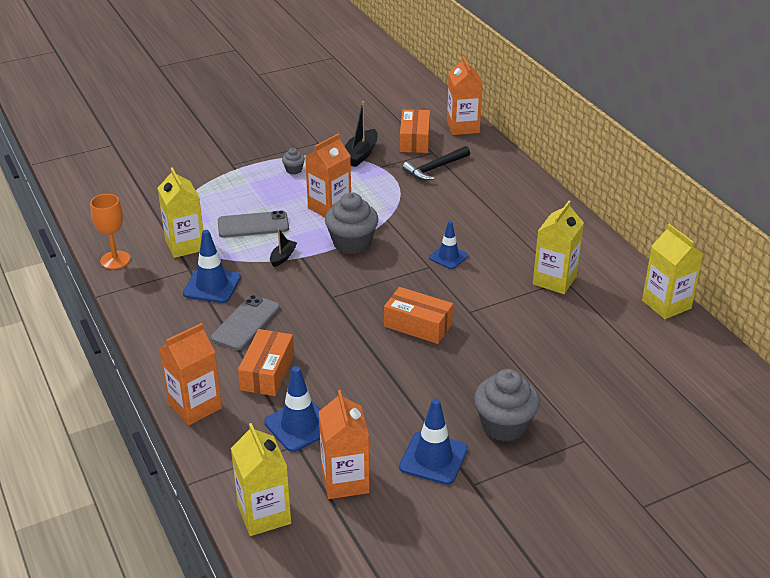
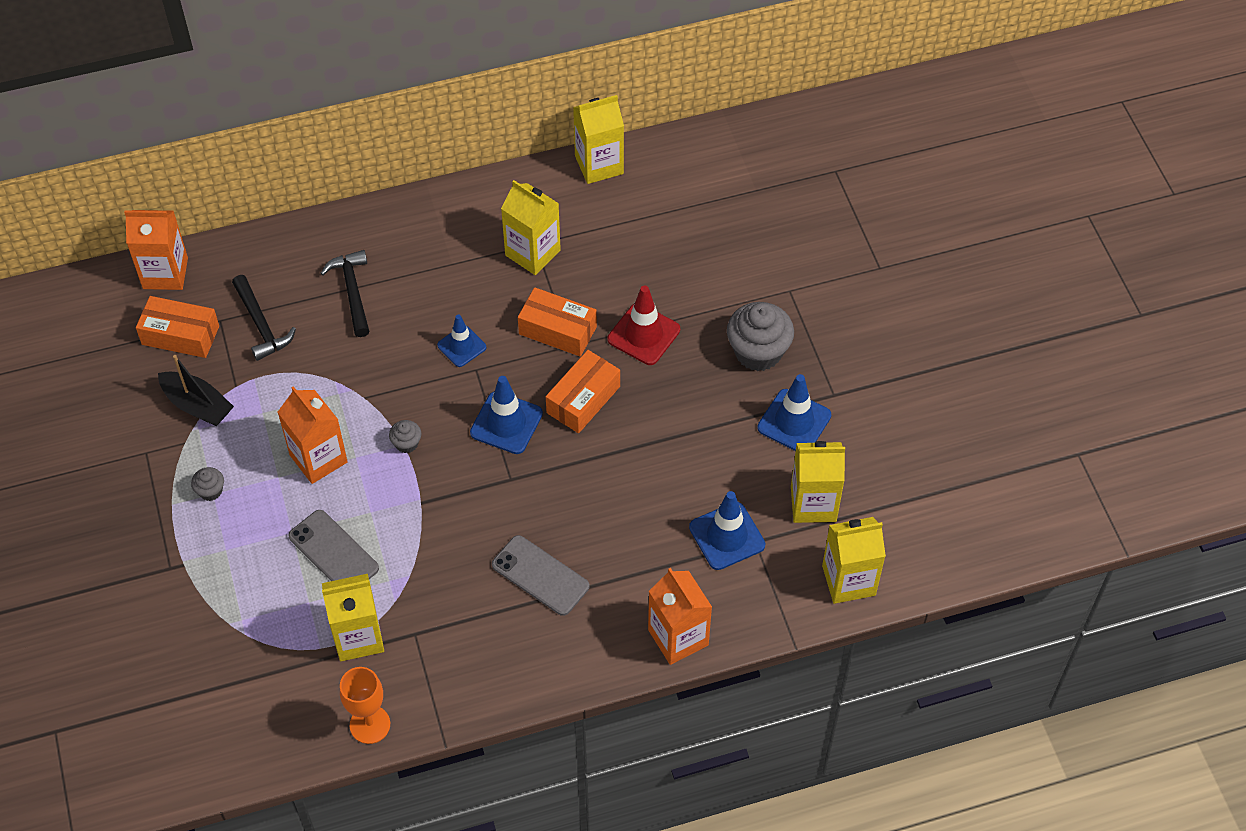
camera: 80 degrees left, 20 degrees up
blue traffic cone [183,230,241,303] -> blue traffic cone moved to [470,376,543,454]
grey phone [218,211,289,238] -> grey phone turned 45 degrees counterclockwise [288,510,379,581]
orange box [238,329,294,396] -> orange box moved to [518,287,597,357]
black boat [270,229,297,267] -> none
orange carton [319,390,370,499] -> yellow carton [791,441,845,523]
grey cupcake [325,192,378,255] -> grey cupcake [389,420,421,453], size x0.47
none -> black hammer [320,250,369,337]
none -> red traffic cone [608,285,680,365]

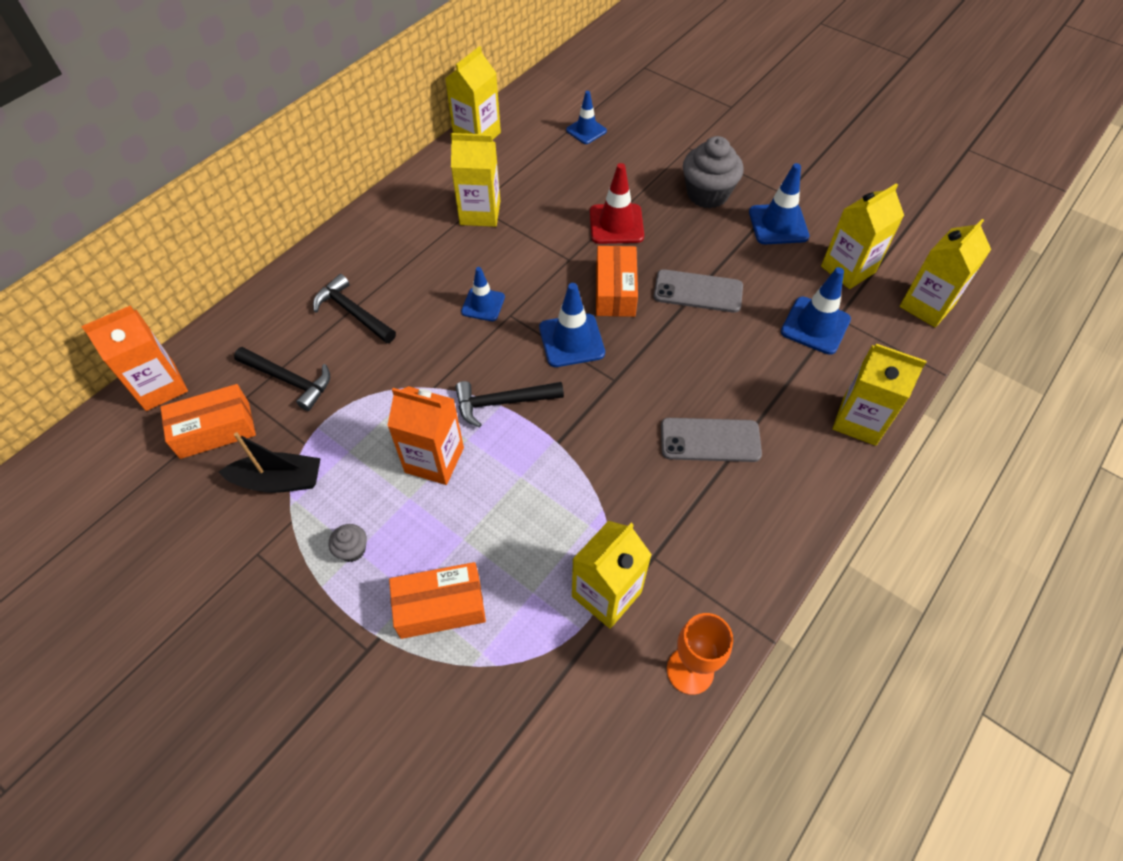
camera: 35 degrees left, 0 degrees up
grey phone [288,510,379,581] -> grey phone moved to [654,269,743,313]
grey cupcake [389,420,421,453] -> black hammer [455,381,564,428]
orange box [518,287,597,357] -> orange box moved to [389,562,486,639]
orange carton [648,568,712,665] -> yellow carton [833,343,927,446]
none -> blue traffic cone [566,91,607,144]

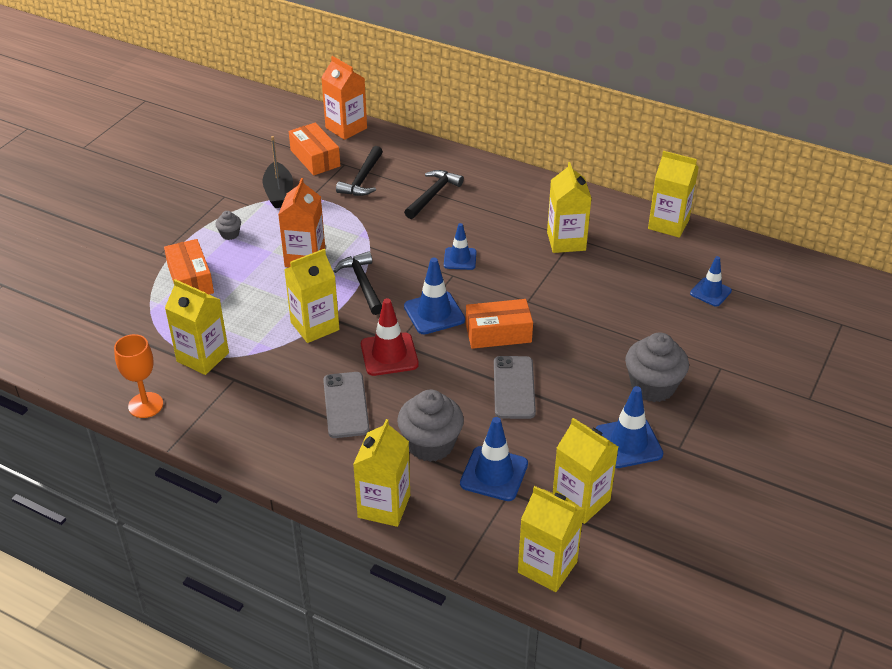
camera: 80 degrees right, 15 degrees down
red traffic cone [590,163,644,244] -> red traffic cone moved to [361,298,419,376]
none -> yellow carton [284,249,339,343]
none -> grey cupcake [397,390,464,462]

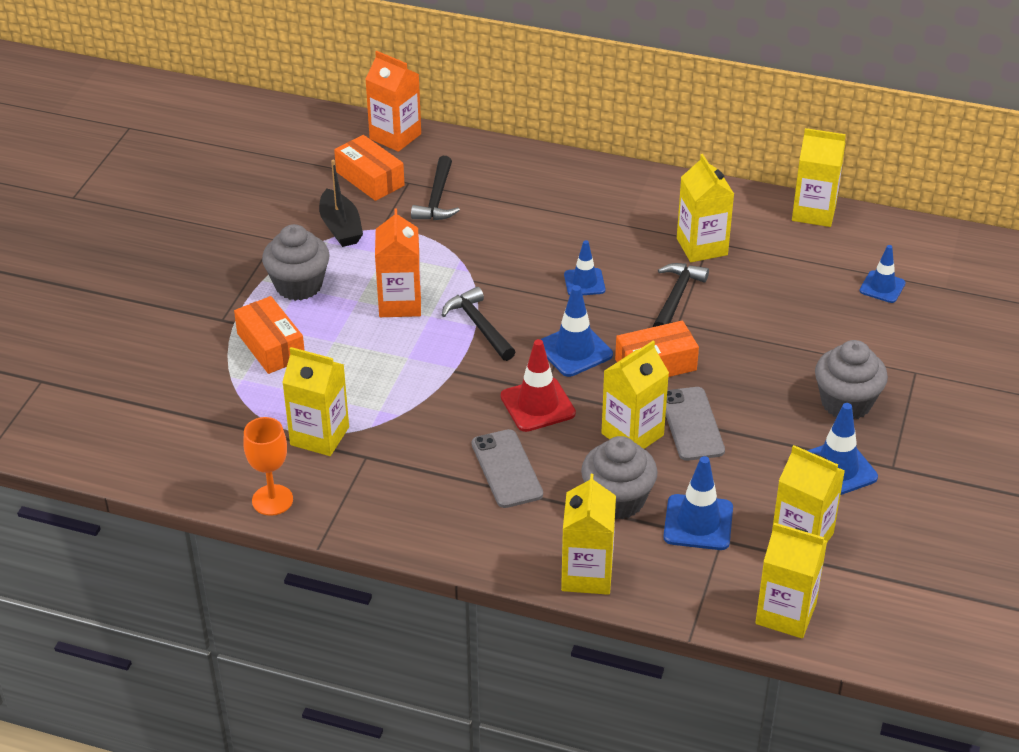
camera: 10 degrees left, 0 degrees up
grey cupcake [215,211,241,240] -> grey cupcake [262,224,330,301], size x2.12
yellow carton [284,249,339,343] -> yellow carton moved to [601,341,669,449]
black hammer [404,170,464,219] -> black hammer moved to [653,263,709,327]

